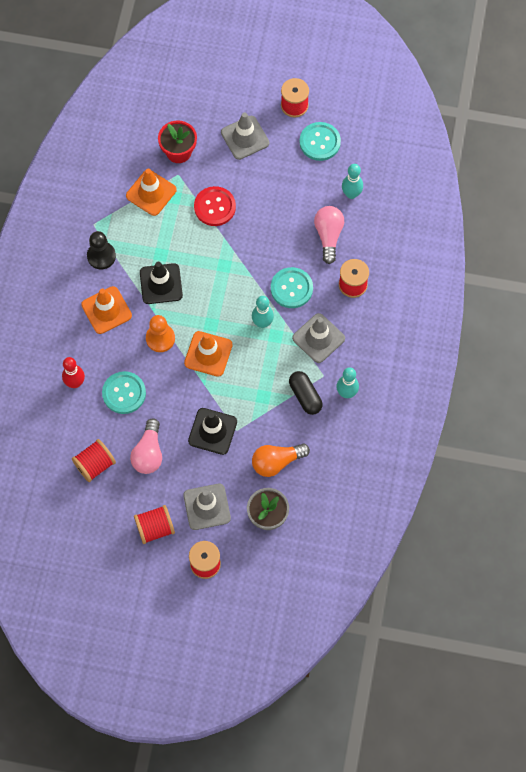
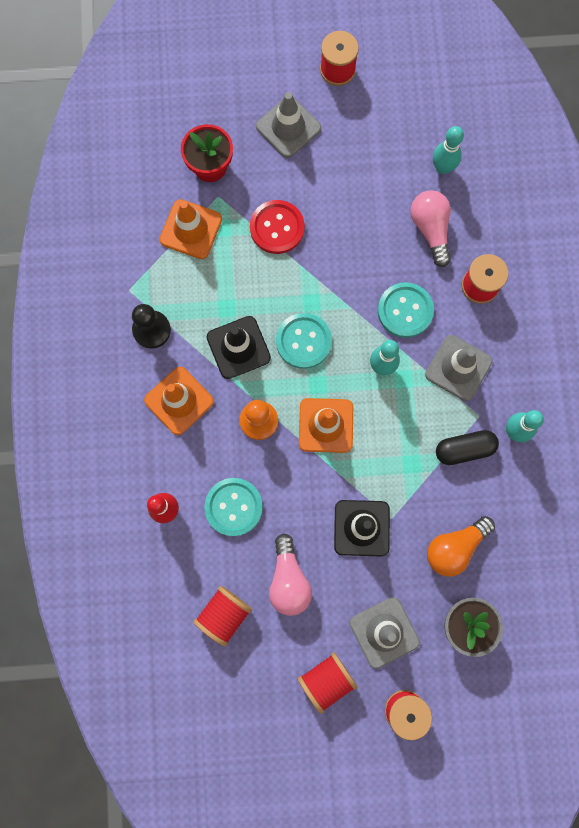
camera: 15 degrees left, 10 degrees up
black capsule [289,371,323,415] -> black capsule turned 60 degrees counterclockwise [436,430,499,465]
turquoise button [300,122,341,161] -> turquoise button moved to [276,313,332,369]

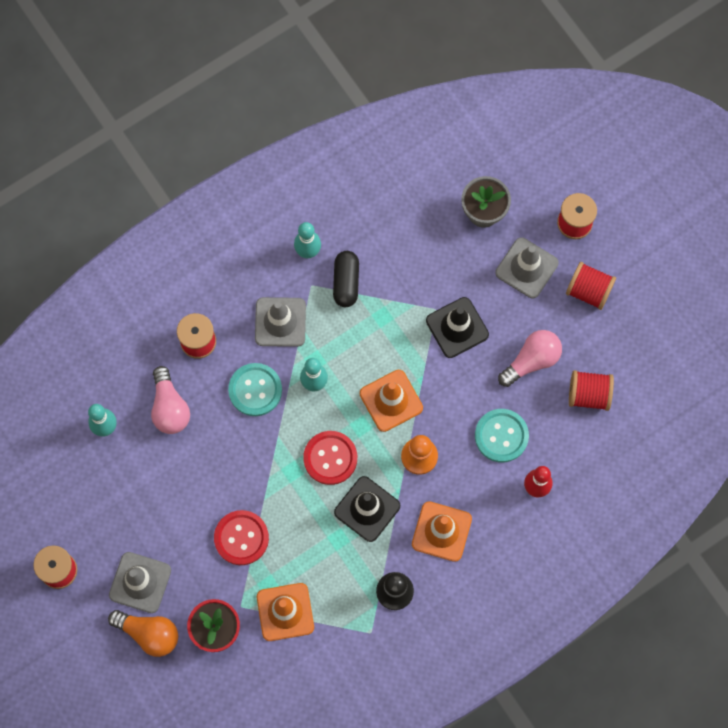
camera: 120 degrees left, 5 degrees down
turquoise button [276,313,332,369] -> red button [303,431,357,485]
pink light bulb [410,190,451,267] -> pink light bulb turned 60 degrees counterclockwise [151,366,190,434]
orange light bulb [427,516,495,577] -> orange light bulb moved to [108,610,178,657]
black capsule [436,430,499,465] -> black capsule turned 45 degrees clockwise [333,251,359,307]

